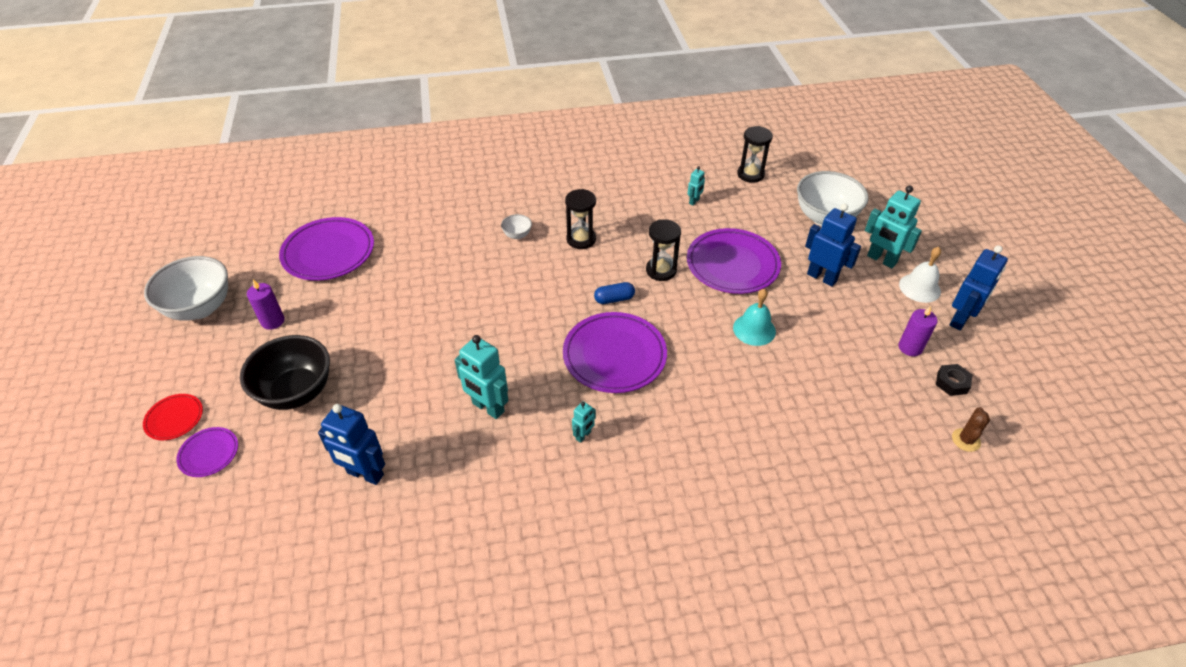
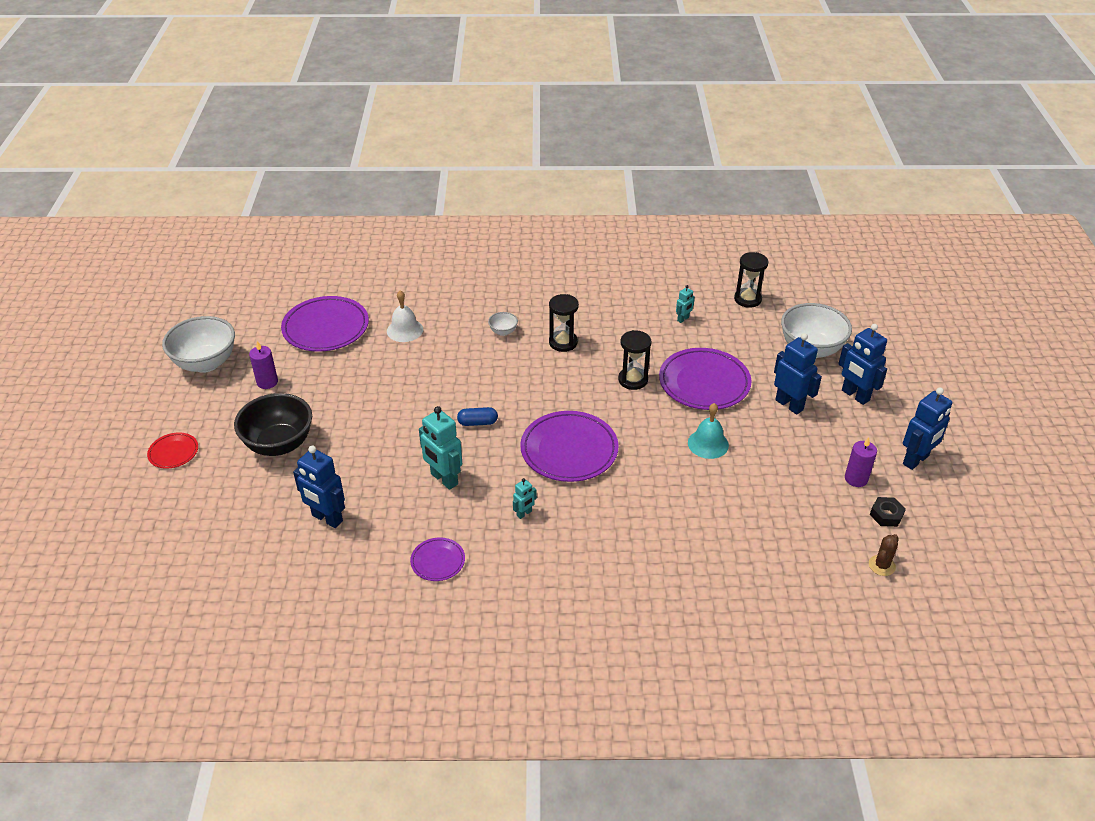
camera: 10 degrees right, 5 degrees down
purple plate [176,427,238,477] -> purple plate moved to [410,538,465,581]
blue capsule [594,282,635,304] -> blue capsule moved to [457,407,498,426]
turquoise robot [865,186,922,268] -> blue robot [838,324,887,405]
white bell [899,247,941,303] -> white bell moved to [387,290,423,342]

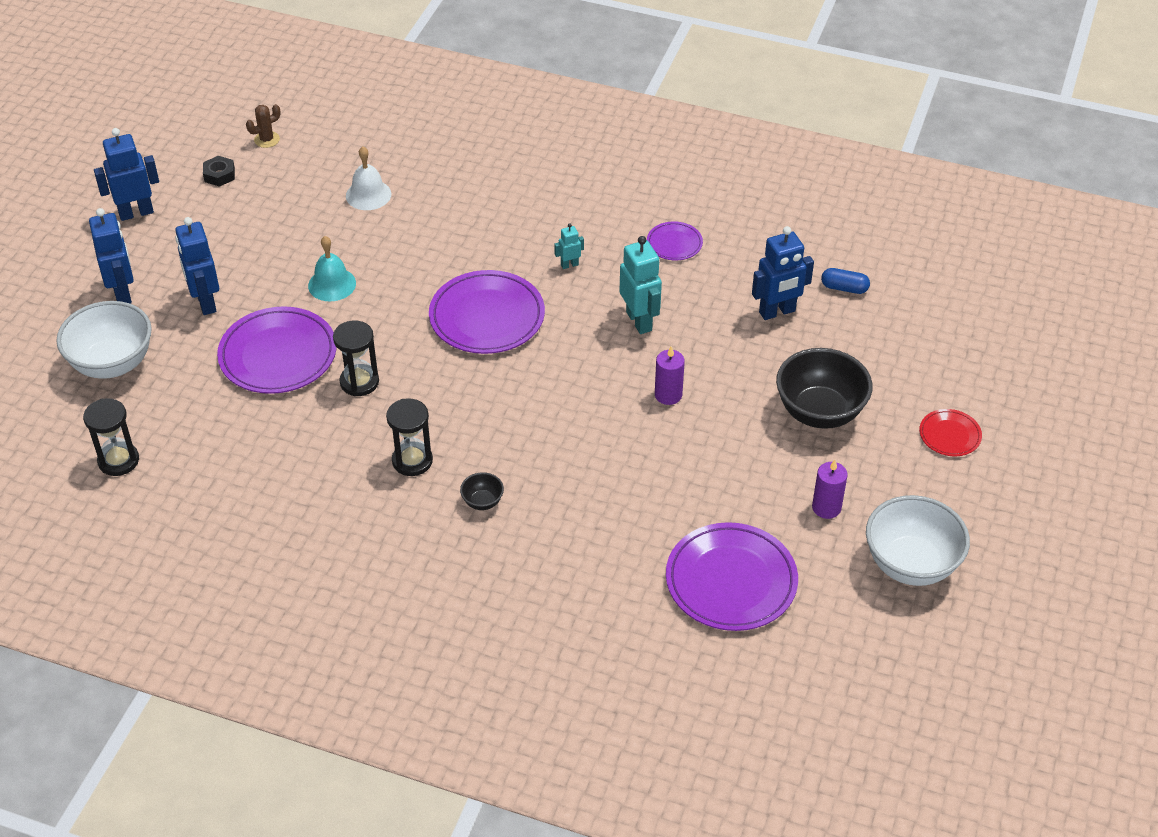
camera: 160 degrees left, 5 degrees up
blue robot [293,445,345,528] -> blue robot turned 105 degrees clockwise [752,226,814,320]
white bell [387,290,423,342] -> white bell moved to [346,146,391,210]
blue capsule [457,407,498,426] -> blue capsule moved to [821,268,870,294]
white bowl [488,312,518,336] -> black bowl [460,472,504,510]
turquoise robot [676,285,695,323] -> none
purple candle [845,437,877,487] -> purple candle moved to [655,346,685,405]

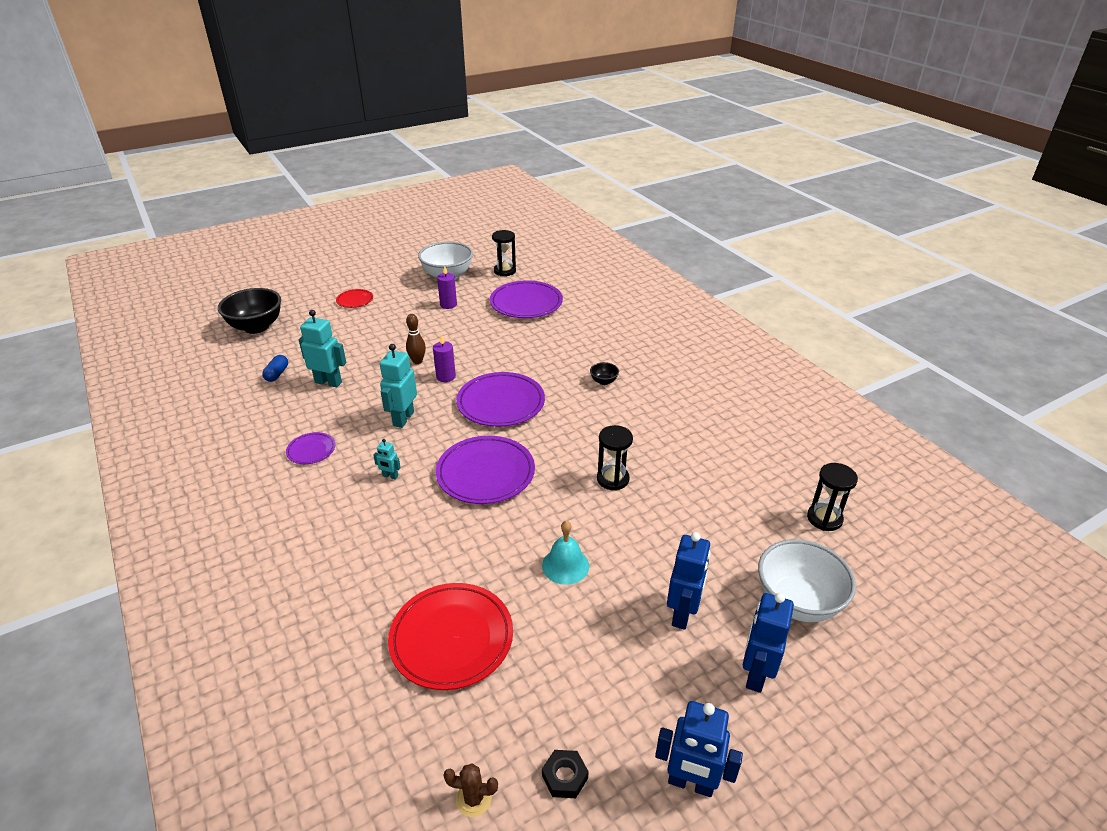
camera: 140 degrees left, 10 degrees down
purple plate [217,306,336,394] -> purple plate moved to [456,372,545,427]
white bell [346,146,391,210] -> red plate [388,583,513,690]
black hourglass [386,398,433,476] -> black hourglass moved to [492,230,516,276]
blue robot [752,226,814,320] -> turquoise robot [299,310,346,387]
black bowl [776,348,873,429] -> black bowl moved to [218,288,281,334]
blue capsule [821,268,870,294] -> blue capsule turned 45 degrees clockwise [262,355,288,382]
none -> brown bowling pin [406,314,426,364]

